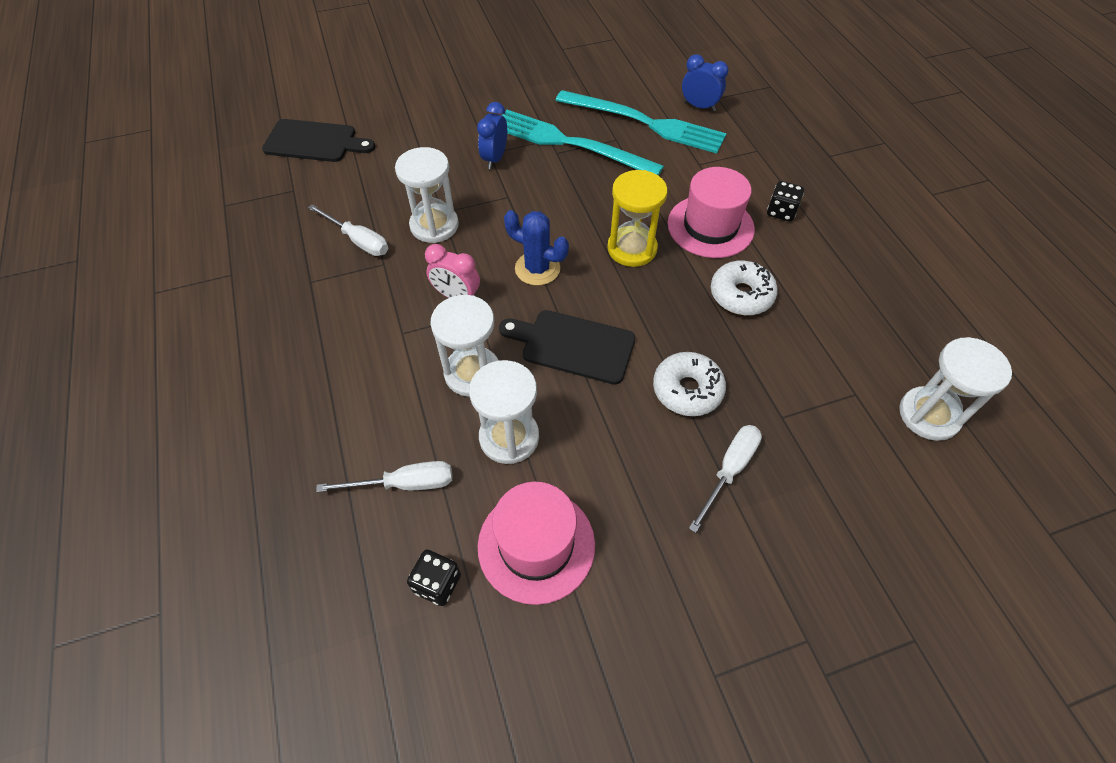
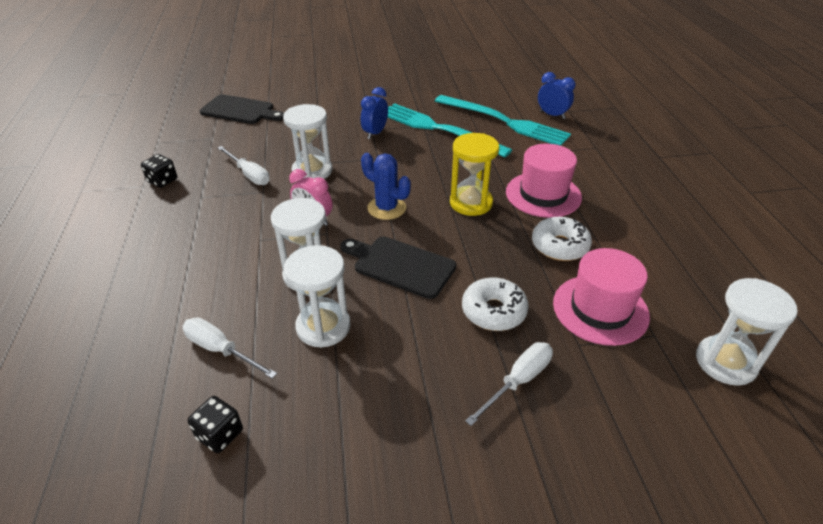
camera: 10 degrees right, 15 degrees down
white screwdriver [316,461,452,492] -> white screwdriver turned 150 degrees counterclockwise [183,317,277,379]
pink hat [478,482,595,605] -> pink hat moved to [553,248,650,346]
black dice [767,181,804,222] -> black dice moved to [141,154,177,188]

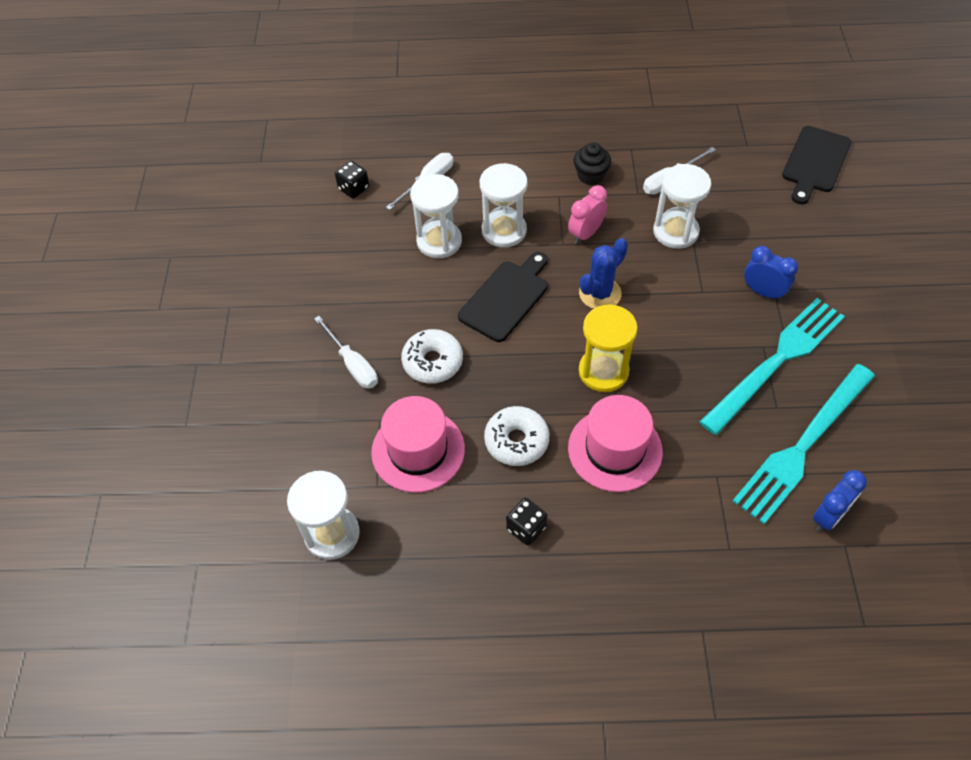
camera: 100 degrees right, 15 degrees up
black dice [141,154,177,188] -> black dice moved to [506,498,548,546]
none -> black cupcake [574,142,611,185]

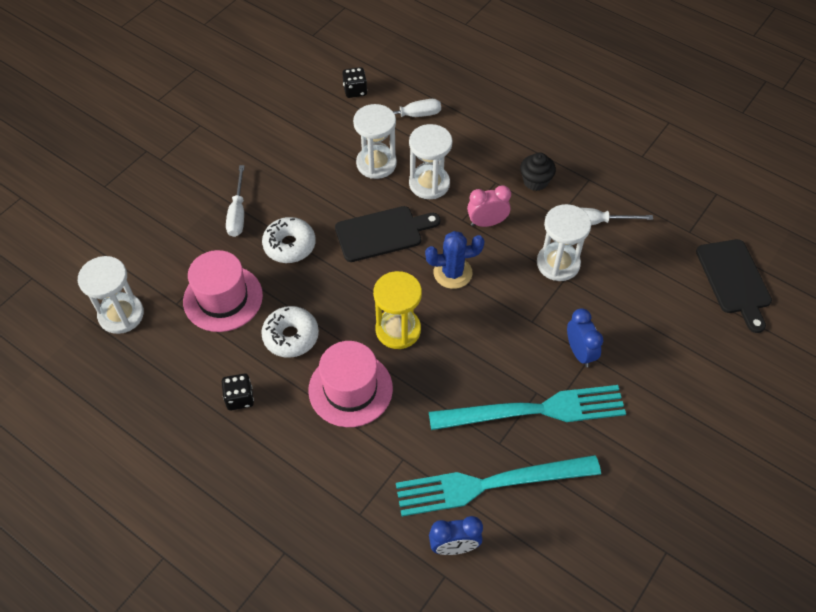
camera: 35 degrees right, 0 degrees up
black cutting board [782,126,852,204] -> black cutting board turned 75 degrees counterclockwise [696,239,772,333]

